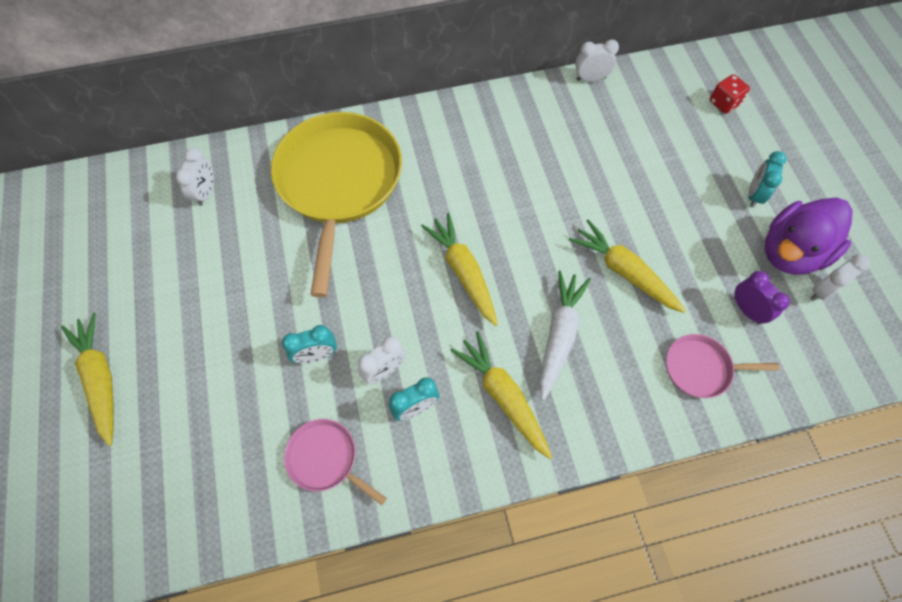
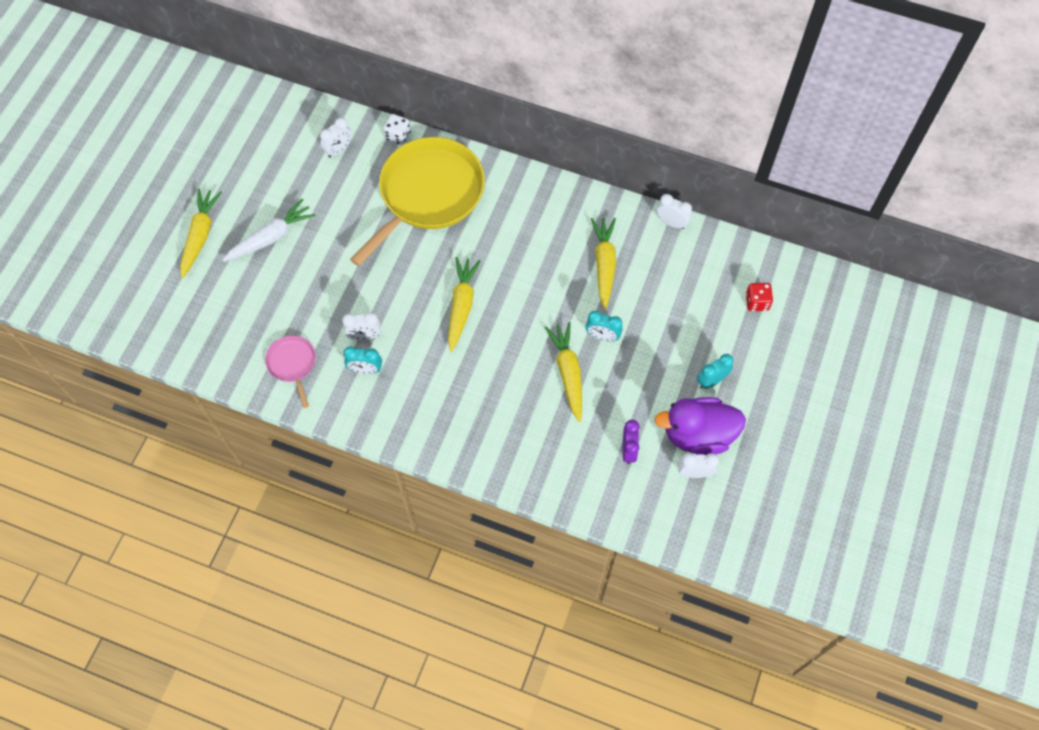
camera: 35 degrees right, 0 degrees up
turquoise clock [282,325,337,364] -> turquoise clock moved to [585,311,623,342]
yellow carrot [450,331,552,459] -> yellow carrot moved to [591,218,616,309]
white carrot [539,270,591,400] -> white carrot moved to [222,199,316,262]
pink pan [666,334,780,398] -> none
none -> white dice [383,114,411,145]

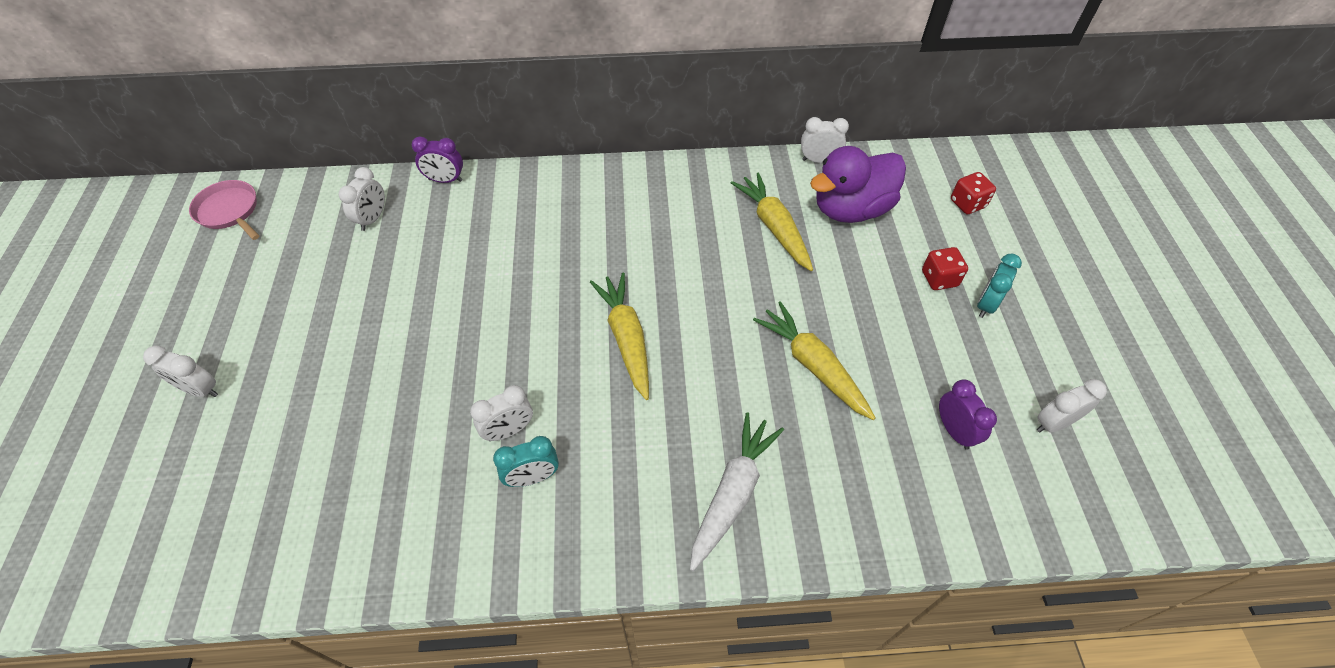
camera: 25 degrees left, 10 degrees down
yellow carrot [180,189,222,278] -> white clock [143,346,218,397]
white carrot [222,199,316,262] -> white carrot moved to [690,412,784,571]
pink pan [265,335,316,408] -> pink pan moved to [189,180,260,240]
yellow pan [350,137,485,266] -> none
white dice [383,114,411,145] -> purple clock [412,136,463,183]
turquoise clock [585,311,623,342] -> none
purple duck [654,397,746,455] -> purple duck moved to [810,146,906,223]
none -> red dice [922,247,968,290]

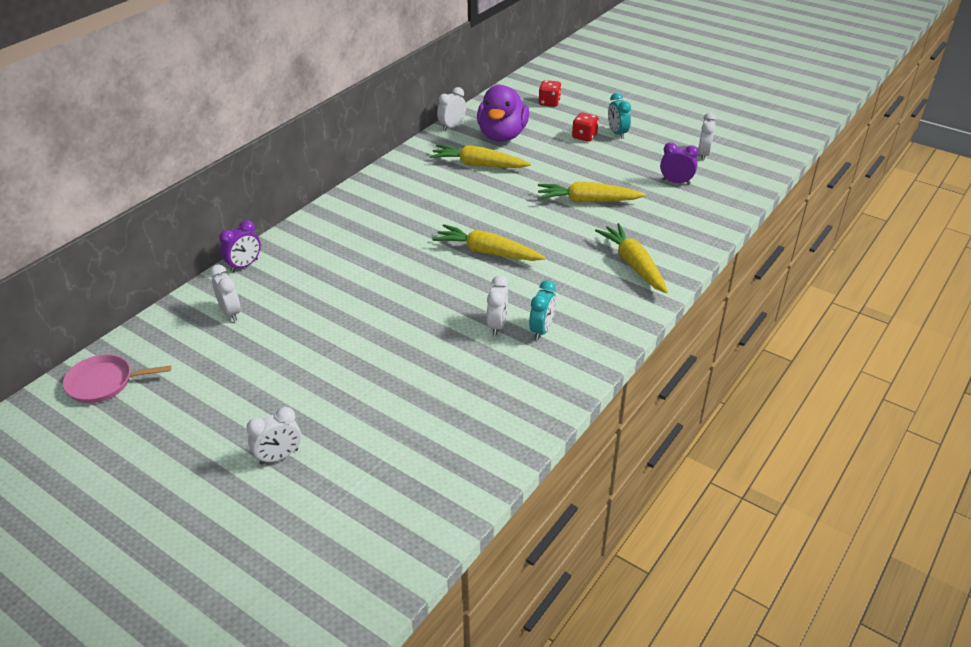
camera: 50 degrees left, 15 degrees down
white carrot [690,412,784,571] -> yellow carrot [595,223,668,293]

